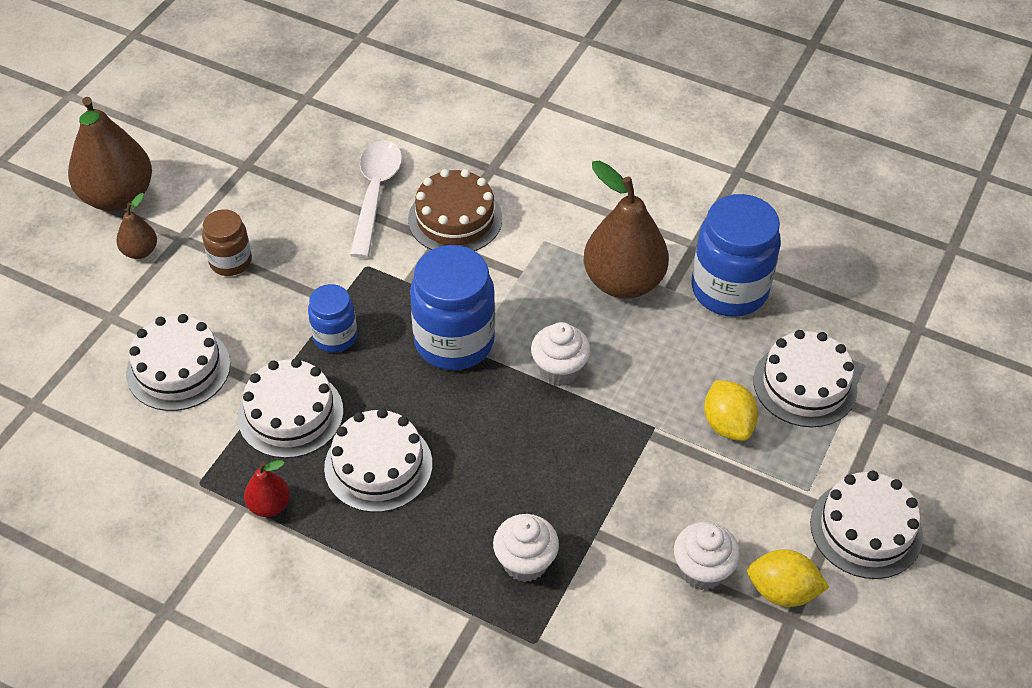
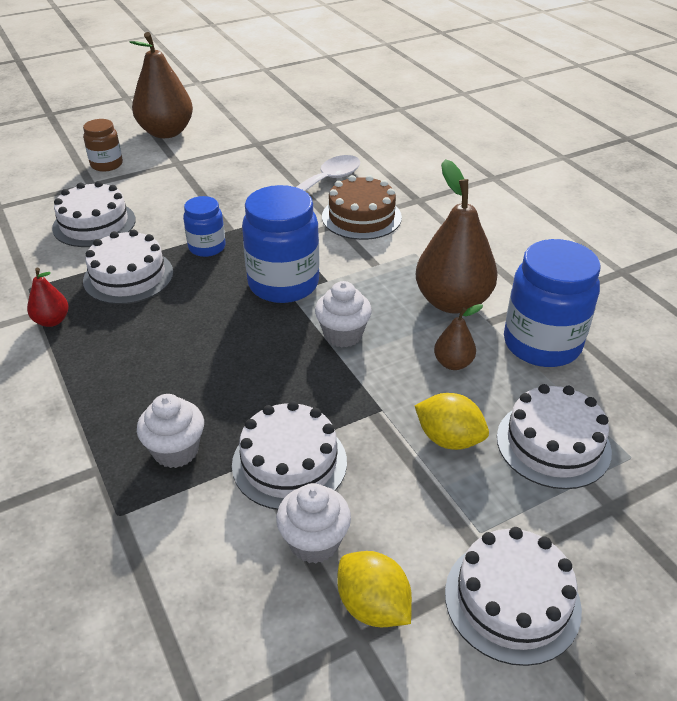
camera: 35 degrees right, 10 degrees down
brown pear [116,193,157,259] -> brown pear moved to [434,304,483,370]
brown jar [202,209,252,276] -> brown jar moved to [83,119,123,172]
white cake [324,408,432,512] -> white cake moved to [232,401,347,510]
yellow lemon [704,380,758,441] -> yellow lemon turned 75 degrees counterclockwise [415,393,489,450]

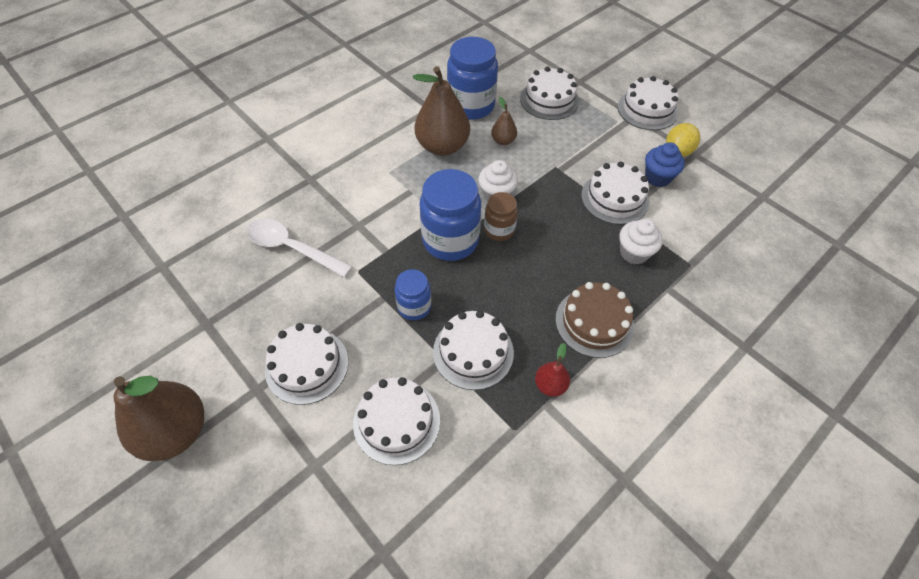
camera: 105 degrees left, 15 degrees up
brown jar [83,119,123,172] -> brown jar moved to [484,192,518,241]
white cupcake [276,483,351,564] -> blue cupcake [645,142,685,187]
brown cake [322,175,402,240] -> brown cake moved to [555,282,634,358]
yellow lemon [415,393,489,450] -> none
none -> white cake [265,323,348,405]

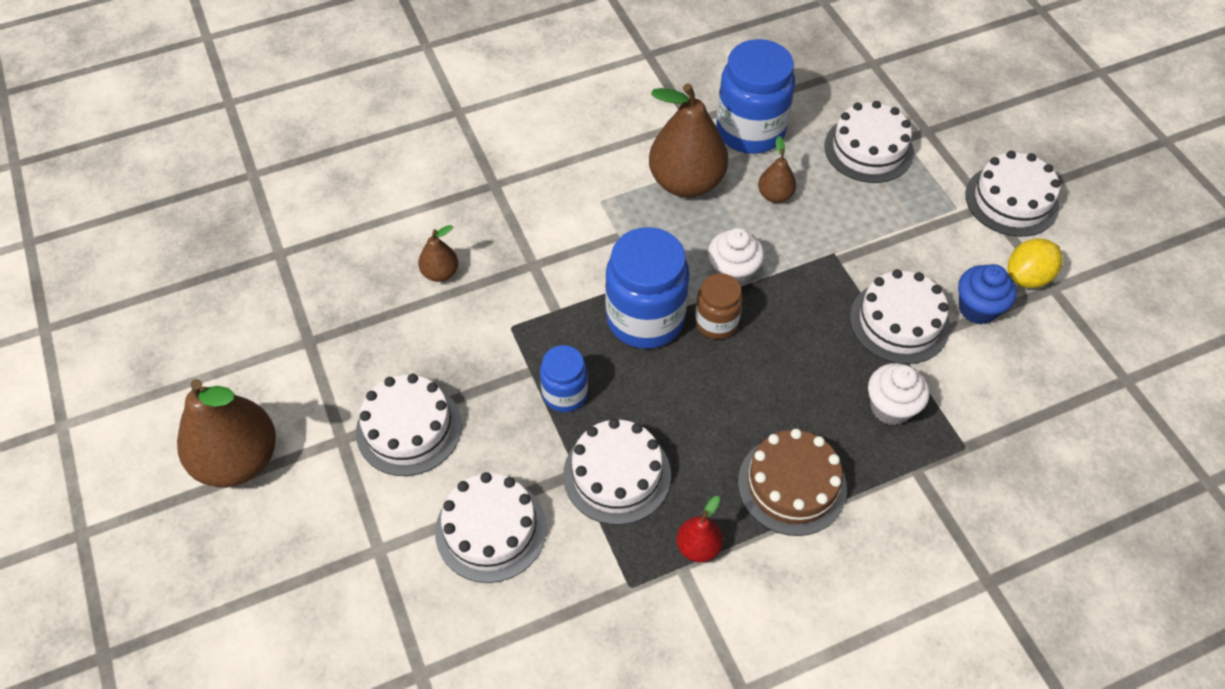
camera: 20 degrees right, 0 degrees up
white spoon [247,219,353,277] -> brown pear [418,225,458,282]

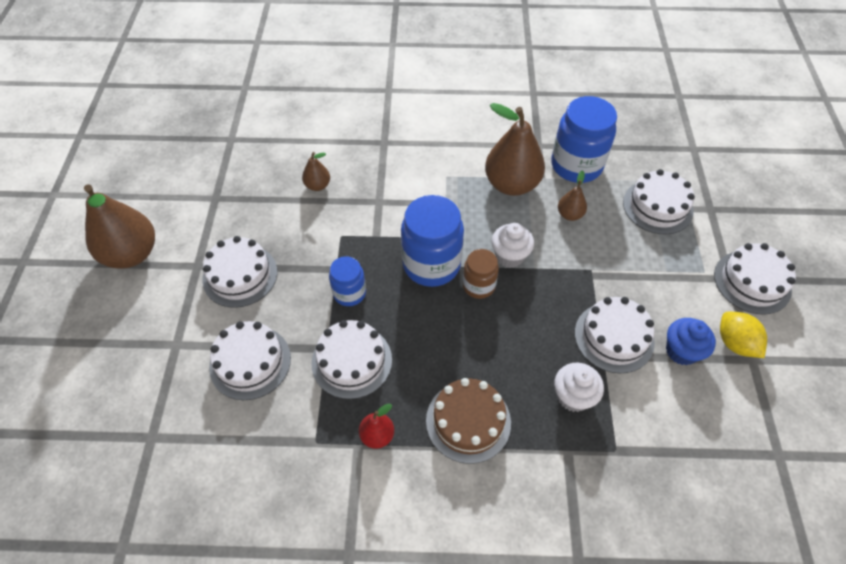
camera: 25 degrees right, 0 degrees up
yellow lemon [1008,238,1063,288] -> yellow lemon turned 75 degrees clockwise [720,312,767,358]

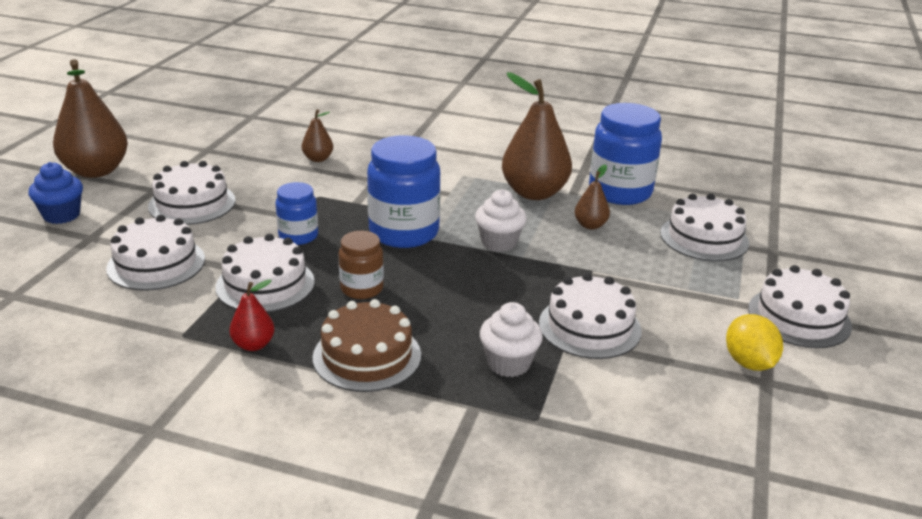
camera: 15 degrees right, 25 degrees down
brown jar [463,249,499,299] -> brown jar moved to [339,231,384,299]
blue cupcake [666,318,716,365] -> blue cupcake moved to [29,162,83,224]

